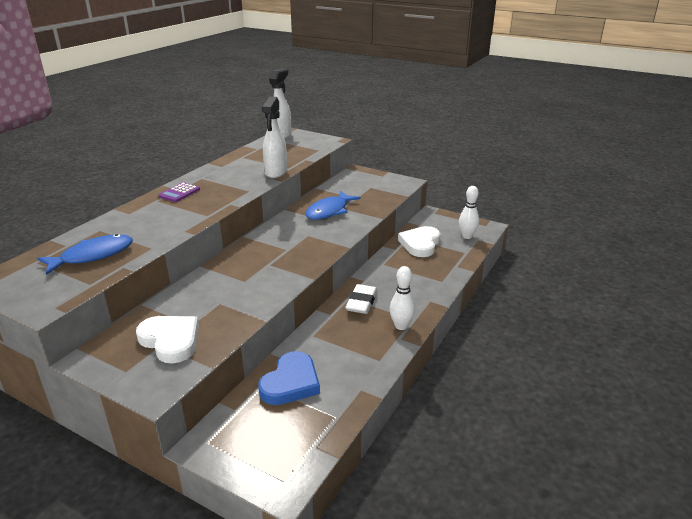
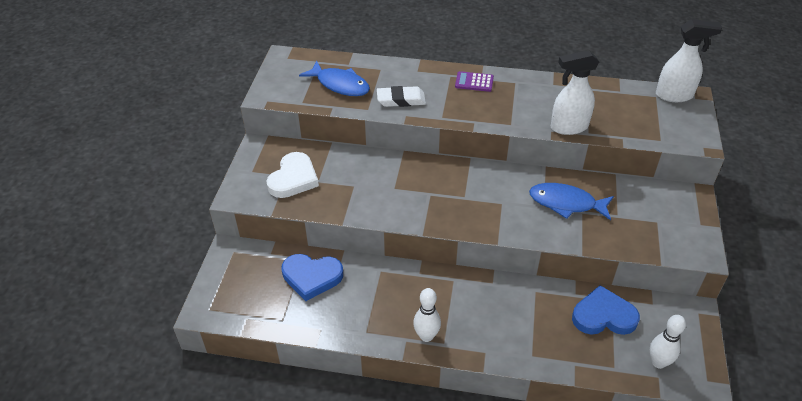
camera: 70 degrees right, 15 degrees up
white eraser [345,284,377,314] -> white eraser moved to [377,86,426,107]
white heart [398,226,440,257] -> blue heart [572,285,640,335]

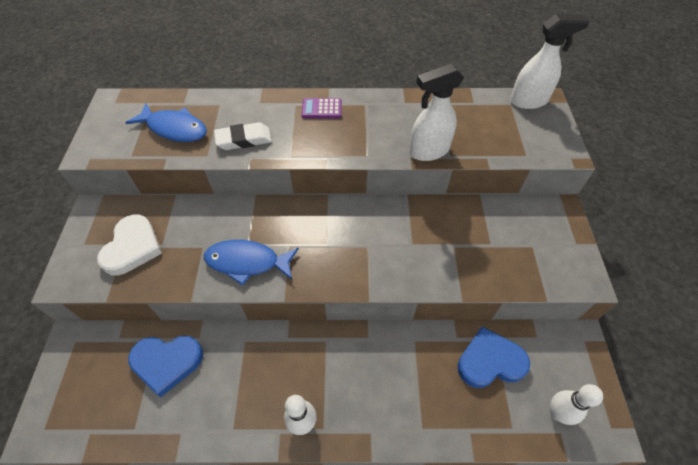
camera: 10 degrees left, 10 degrees up
blue fish [529,183,614,220] -> blue fish moved to [204,240,299,286]

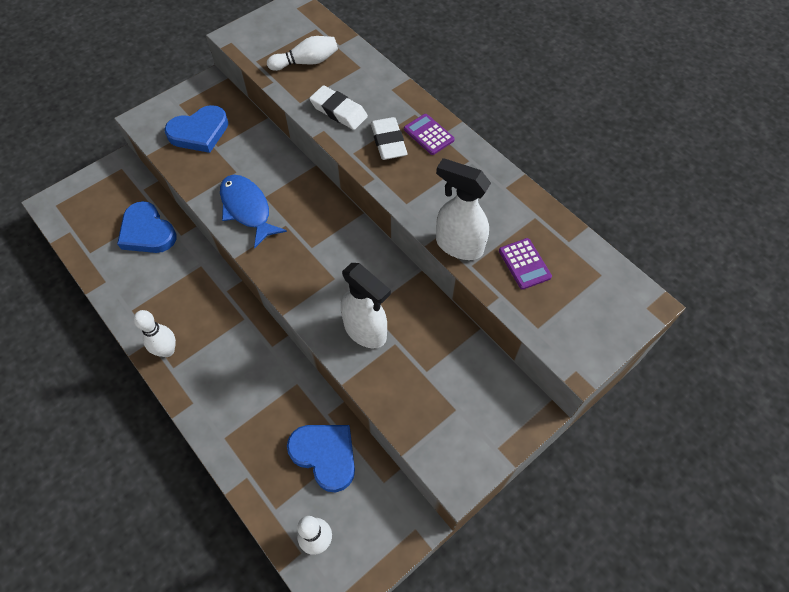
camera: 50 degrees right, 5 degrees up
white heart [97,214,162,275] -> blue heart [165,105,229,153]
blue fish [125,103,207,142] -> white bowling pin [267,36,338,71]
white spray bottle [510,14,590,109] -> white spray bottle moved to [341,263,391,348]
none -> white eraser [371,117,408,160]
none -> purple calculator [499,238,552,290]

